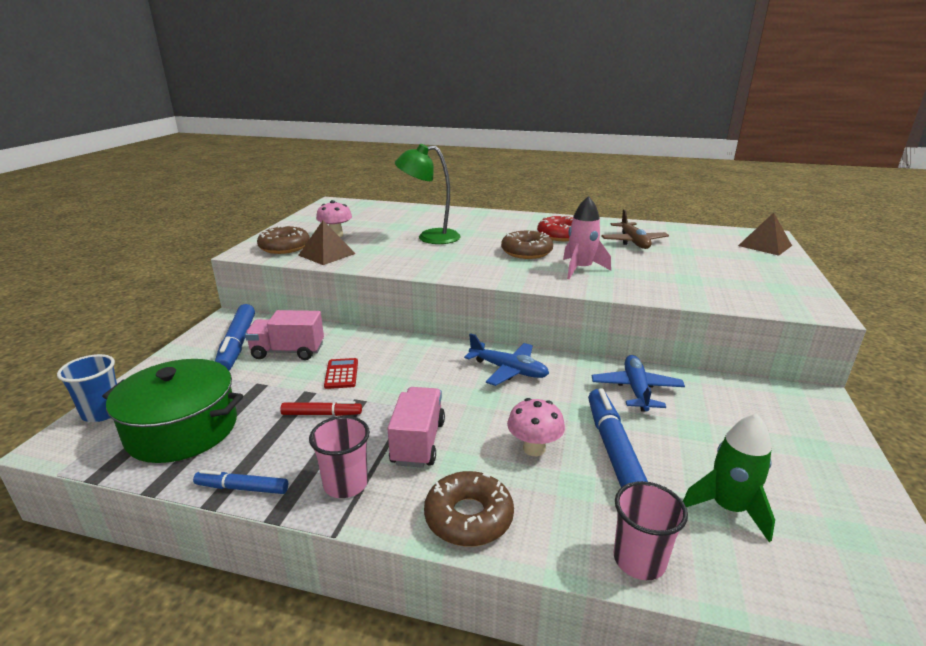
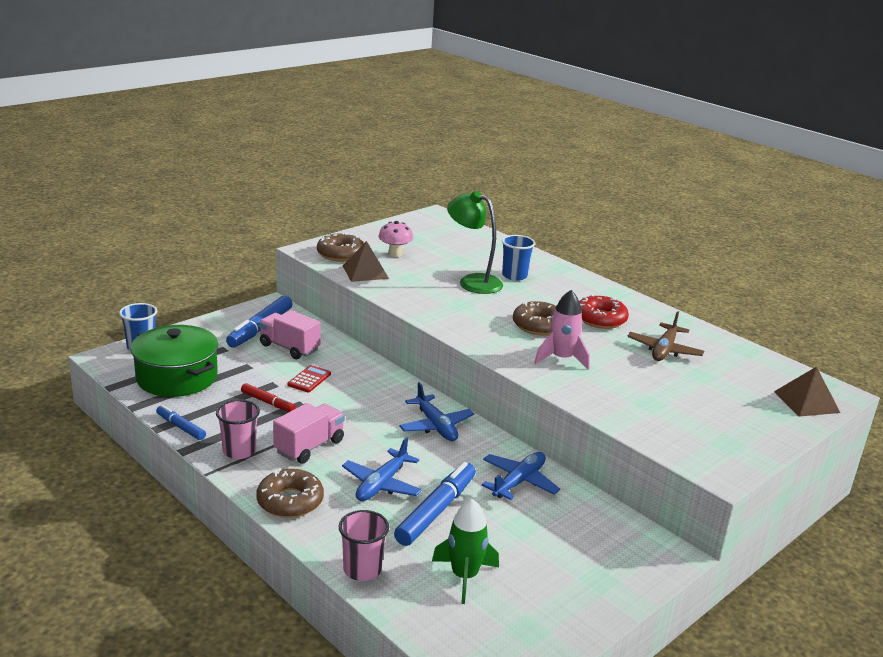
camera: 30 degrees right, 0 degrees up
pink mushroom [507,398,565,456] -> blue plane [342,437,422,501]
none -> blue cup [502,235,535,281]

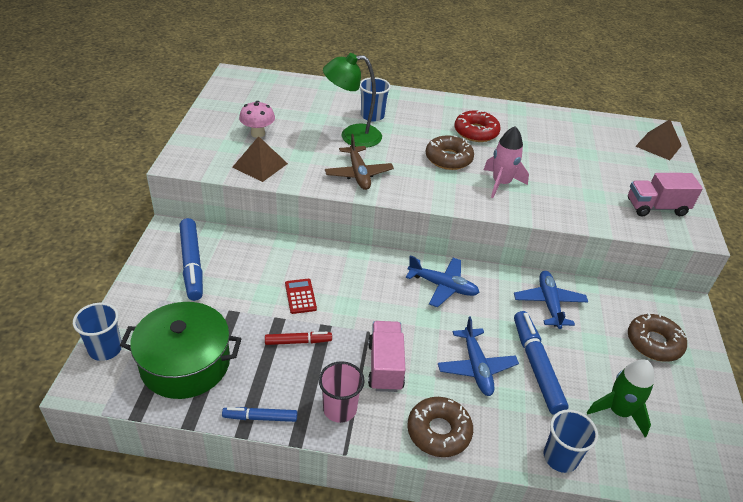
camera: 40 degrees left, 15 degrees up
pink truck [259,310,321,359] -> pink truck moved to [628,173,703,216]
brown donut [317,232,364,261] -> brown donut moved to [628,313,687,362]
pink cup [338,510,389,581] -> blue cup [543,409,598,473]
brown plane [627,311,704,361] -> brown plane moved to [325,134,394,190]

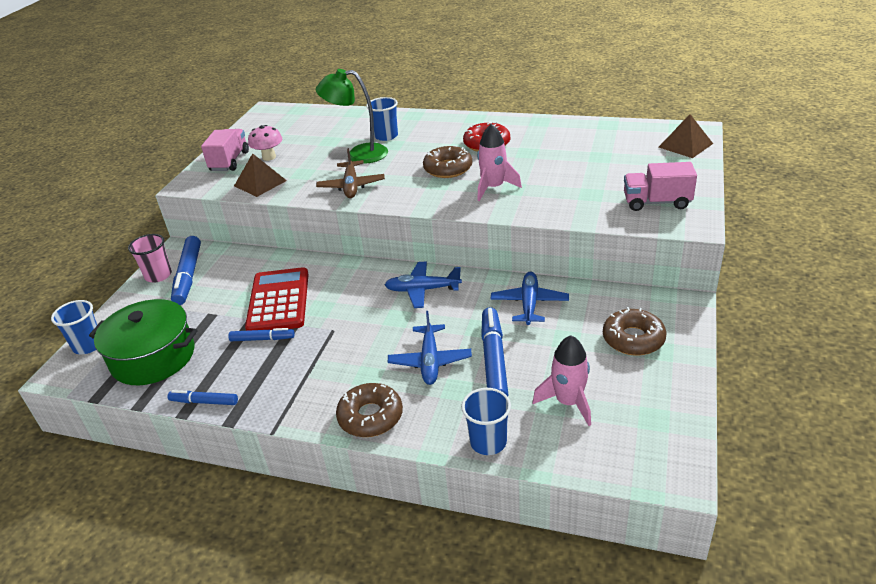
camera: 15 degrees right, 5 degrees down
red marker [265,332,332,345] -> blue marker [228,328,295,341]
red calculator [285,279,317,314] -> red calculator [245,267,309,331], size x2.15
pink cup [319,361,365,423] -> pink cup moved to [128,234,172,283]
pink truck [368,321,405,392] -> pink truck moved to [201,129,249,171]
blue plane [406,255,480,308] -> blue plane turned 150 degrees clockwise [385,262,462,308]
green rocket [587,359,654,437] -> pink rocket [533,335,591,426]

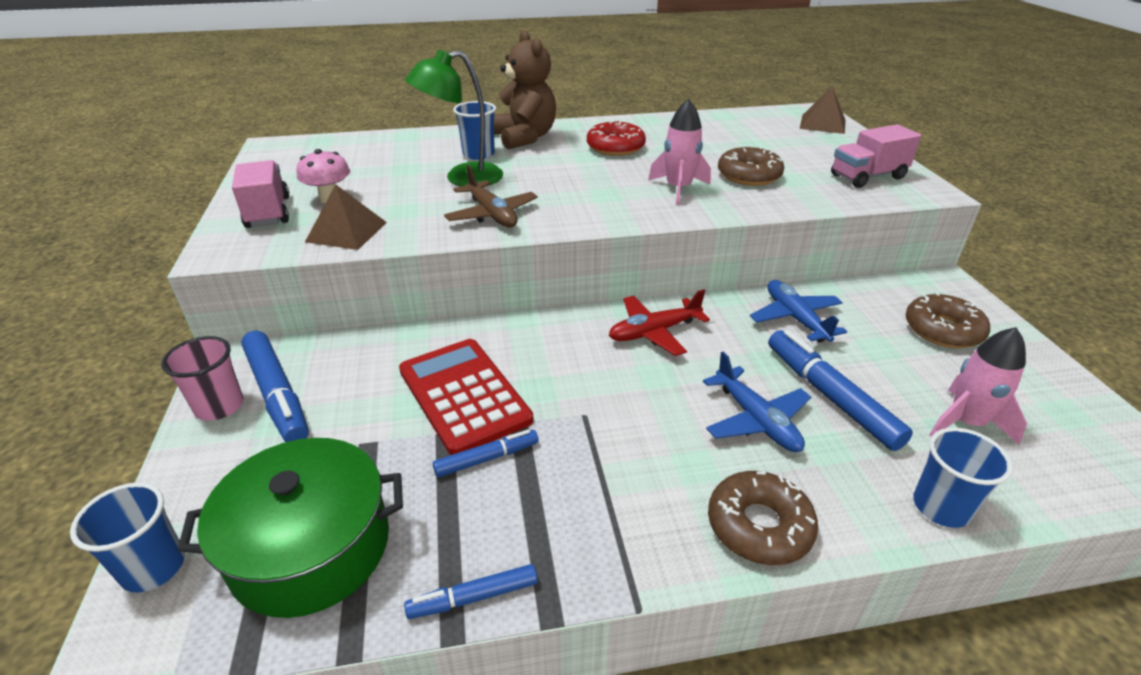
camera: 30 degrees left, 0 degrees up
blue plane [385,262,462,308] -> red plane [609,289,710,356]
brown donut [423,145,472,178] -> brown donut moved to [718,146,784,186]
none -> brown teddy bear [494,30,556,149]

